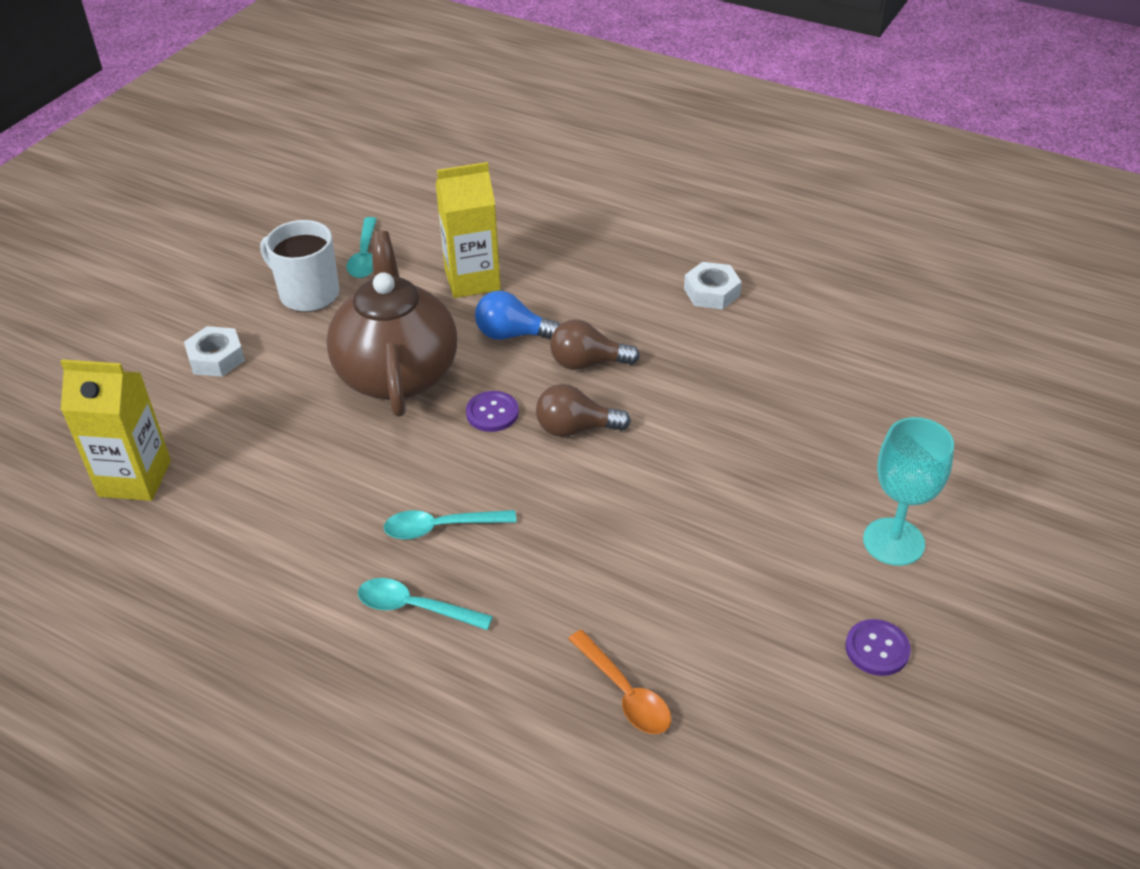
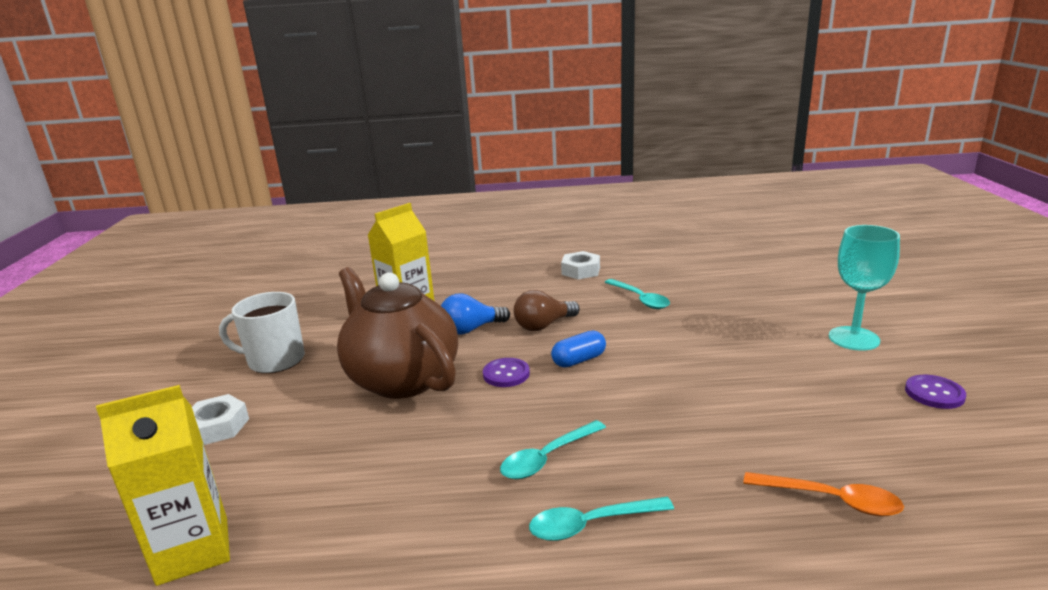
camera: 30 degrees left, 20 degrees down
turquoise spoon [347,217,377,278] -> turquoise spoon moved to [605,279,670,309]
brown light bulb [536,384,631,437] -> blue capsule [551,330,606,368]

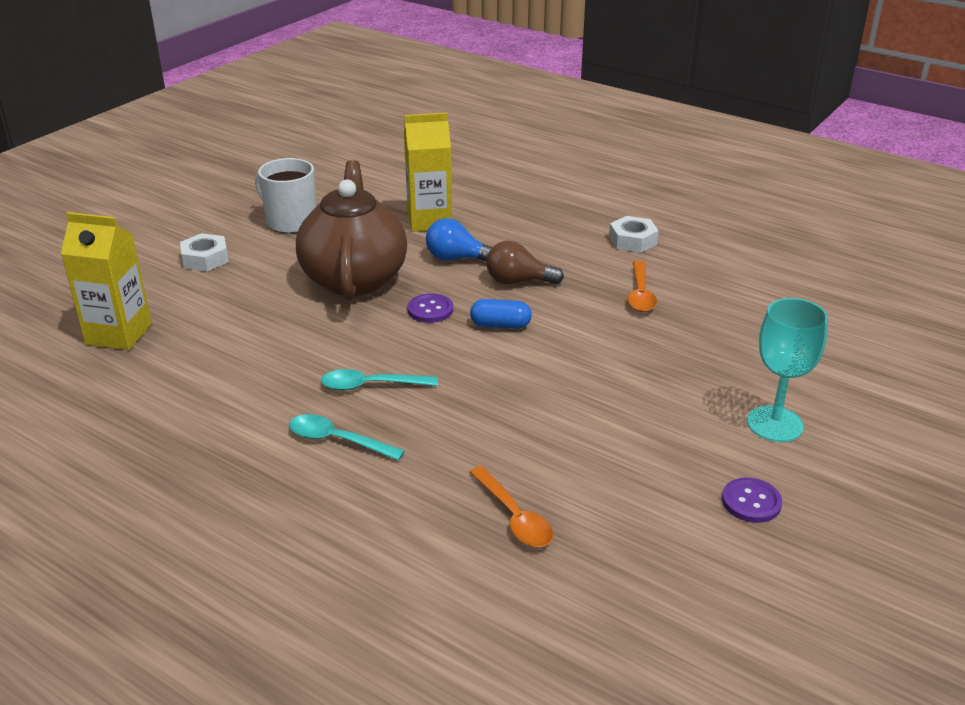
camera: 35 degrees right, 10 degrees up
turquoise spoon [605,279,670,309] -> orange spoon [627,260,657,312]

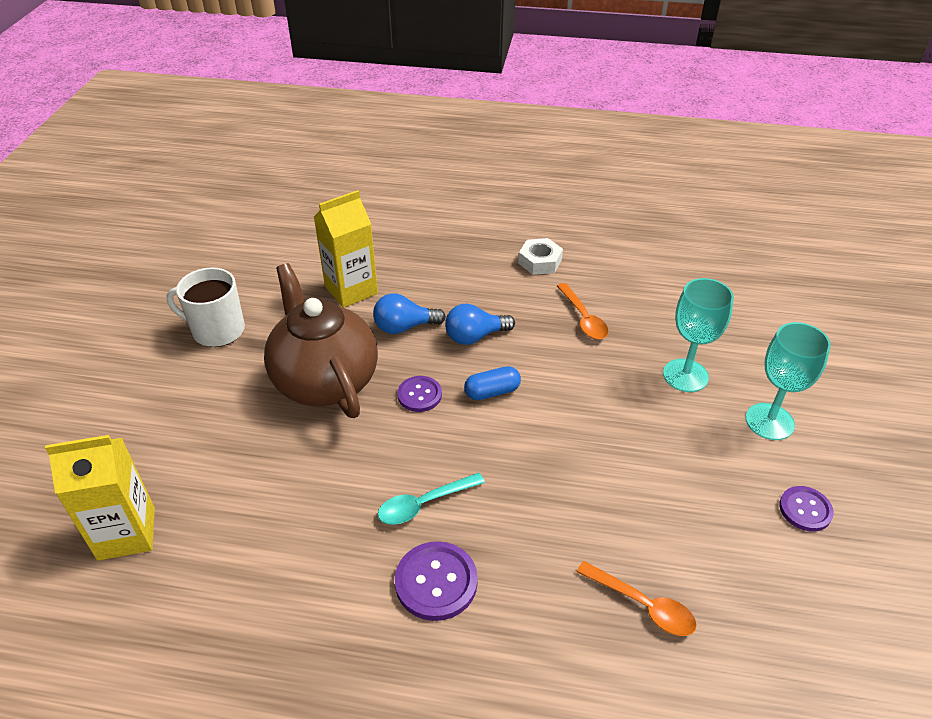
camera: 25 degrees left, 10 degrees up
white nut [180,233,229,271] -> none
turquoise spoon [289,414,405,461] -> purple button [395,541,478,621]
brown light bulb [486,241,564,284] -> blue light bulb [445,304,515,345]
none -> turquoise goblet [663,278,734,392]

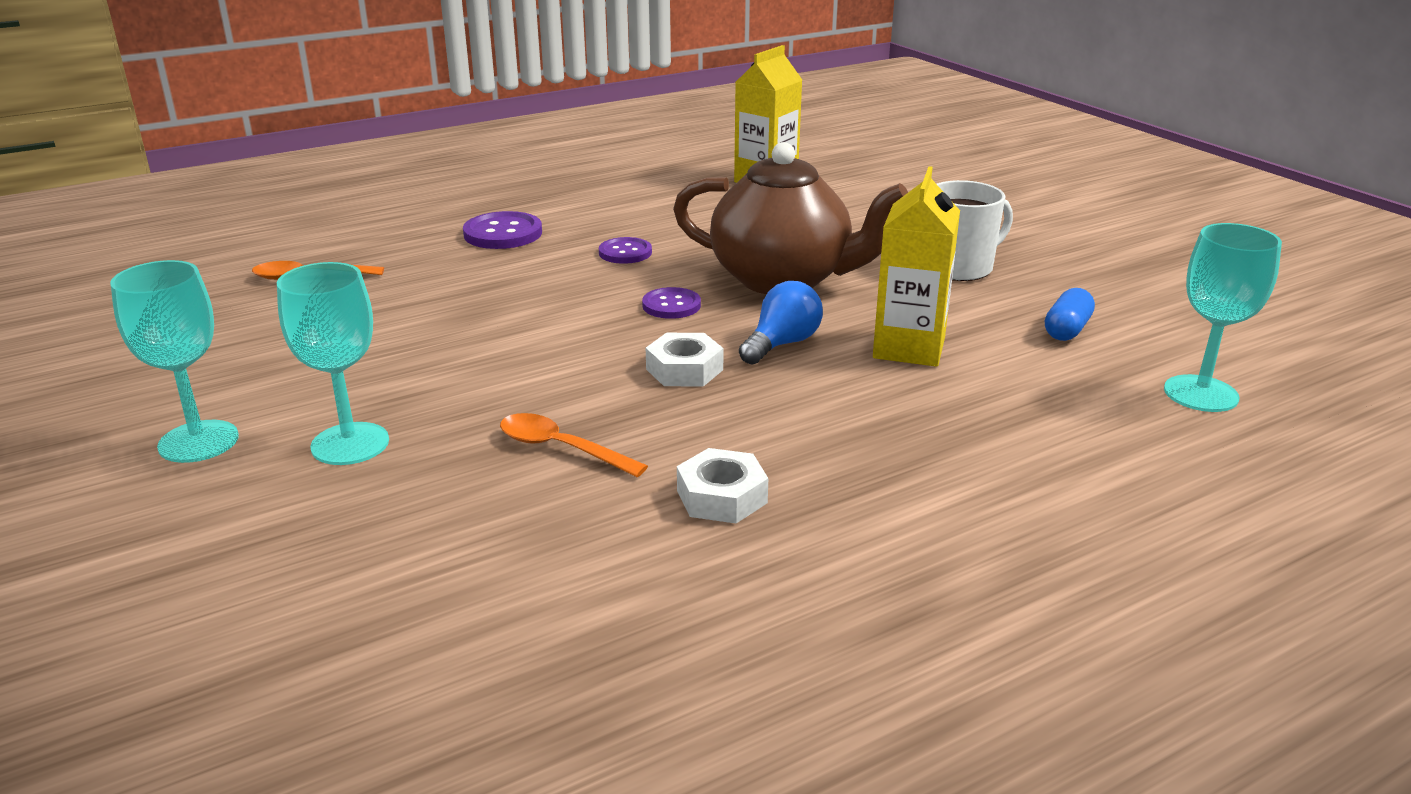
camera: 140 degrees right, 15 degrees down
turquoise spoon [378,473,485,525] -> none
blue light bulb [445,304,515,345] -> white nut [646,333,724,387]
blue capsule [464,366,521,400] -> blue capsule moved to [1045,288,1095,341]
purple button [779,486,834,532] -> purple button moved to [599,237,652,264]
none -> turquoise goblet [1164,223,1282,412]

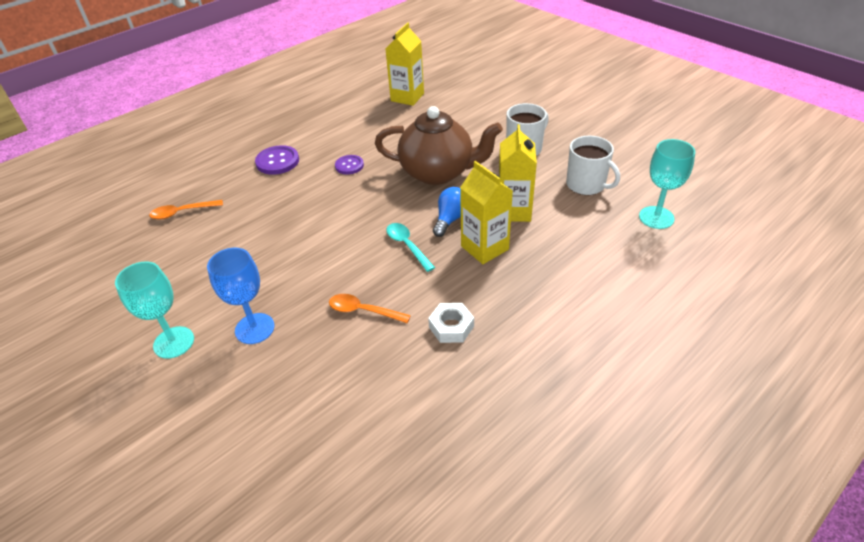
camera: 10 degrees left, 15 degrees up
turquoise goblet [277,262,389,465] -> blue goblet [207,248,274,344]
purple button [642,287,701,319] -> none
white nut [646,333,724,387] -> turquoise spoon [386,223,435,272]
blue capsule [1045,288,1095,341] -> white mug [566,136,620,195]
none -> yellow carton [460,161,513,264]

